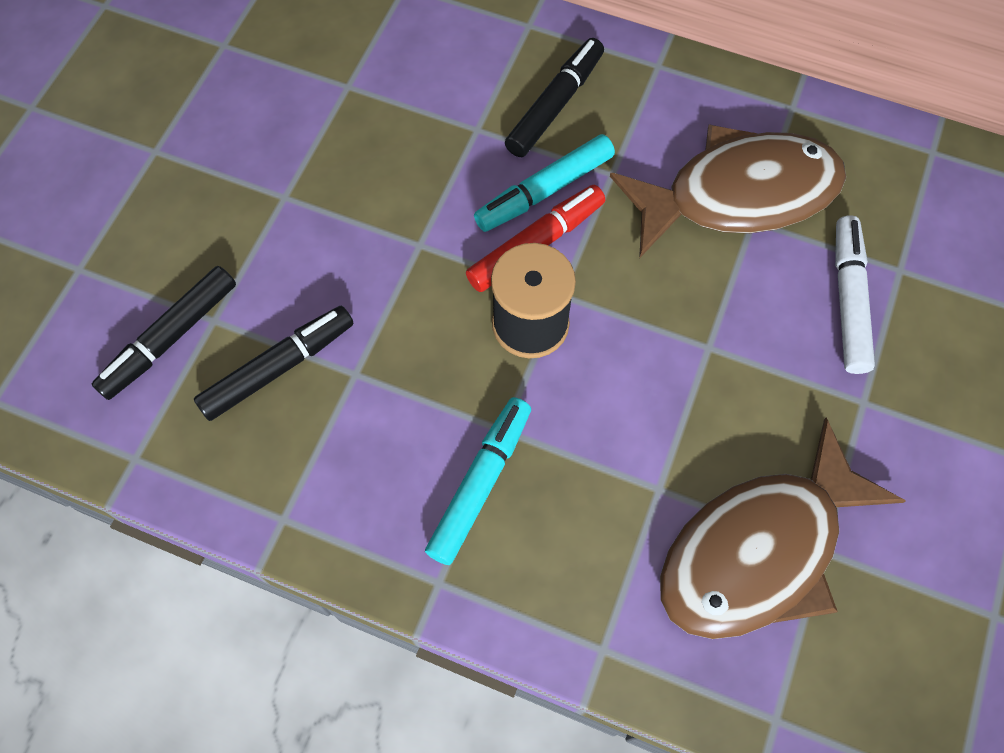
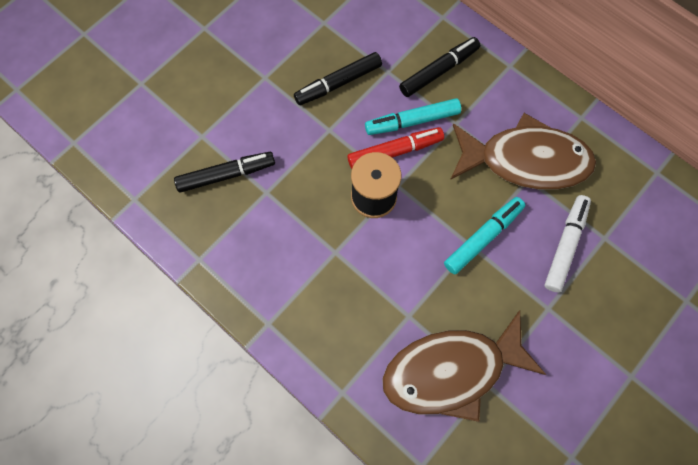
camera: 20 degrees right, 5 degrees up
black marker [92,266,236,400] -> black marker moved to [294,52,382,105]
turquoise marker [425,397,531,565] -> turquoise marker moved to [444,197,525,274]

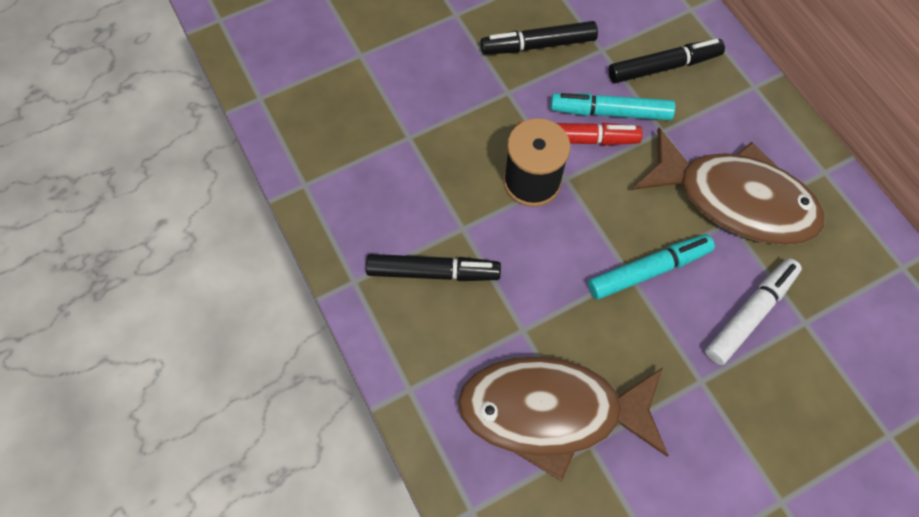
camera: 20 degrees right, 5 degrees down
black marker [174,152,275,193] -> black marker moved to [366,254,501,281]

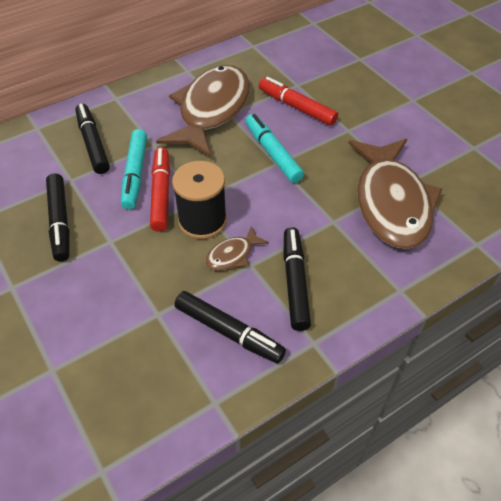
camera: 95 degrees left, 15 degrees down
white marker [705,258,802,365] -> red marker [259,77,338,126]
none -> black marker [174,291,286,363]
none -> brown fish [205,226,269,270]

